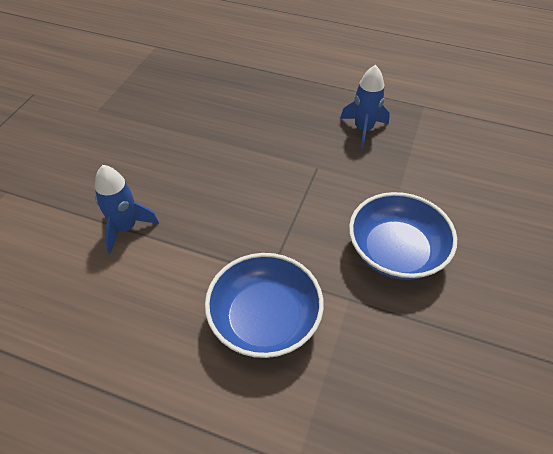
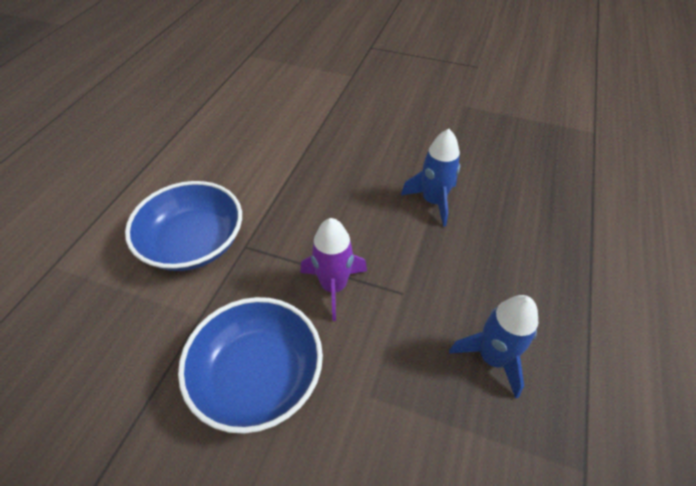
camera: 90 degrees right, 0 degrees up
blue rocket [95,165,159,254] -> blue rocket moved to [401,129,460,227]
none -> purple rocket [300,218,367,321]

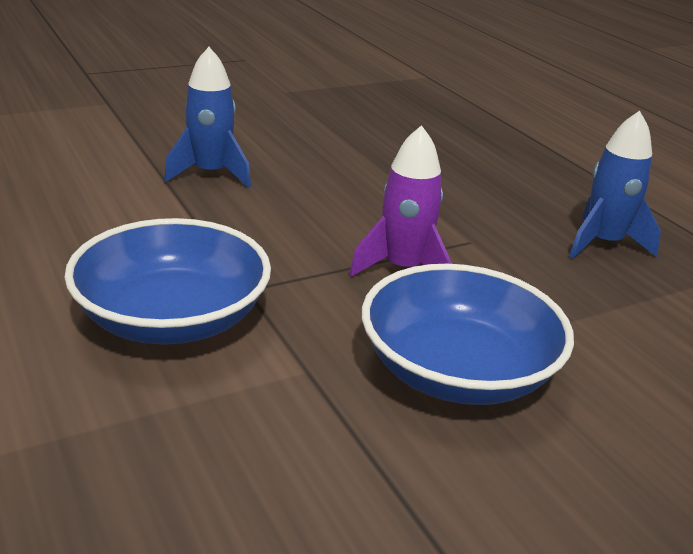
camera: 50 degrees left, 20 degrees down
blue rocket [401,129,460,227] -> blue rocket moved to [164,47,251,188]

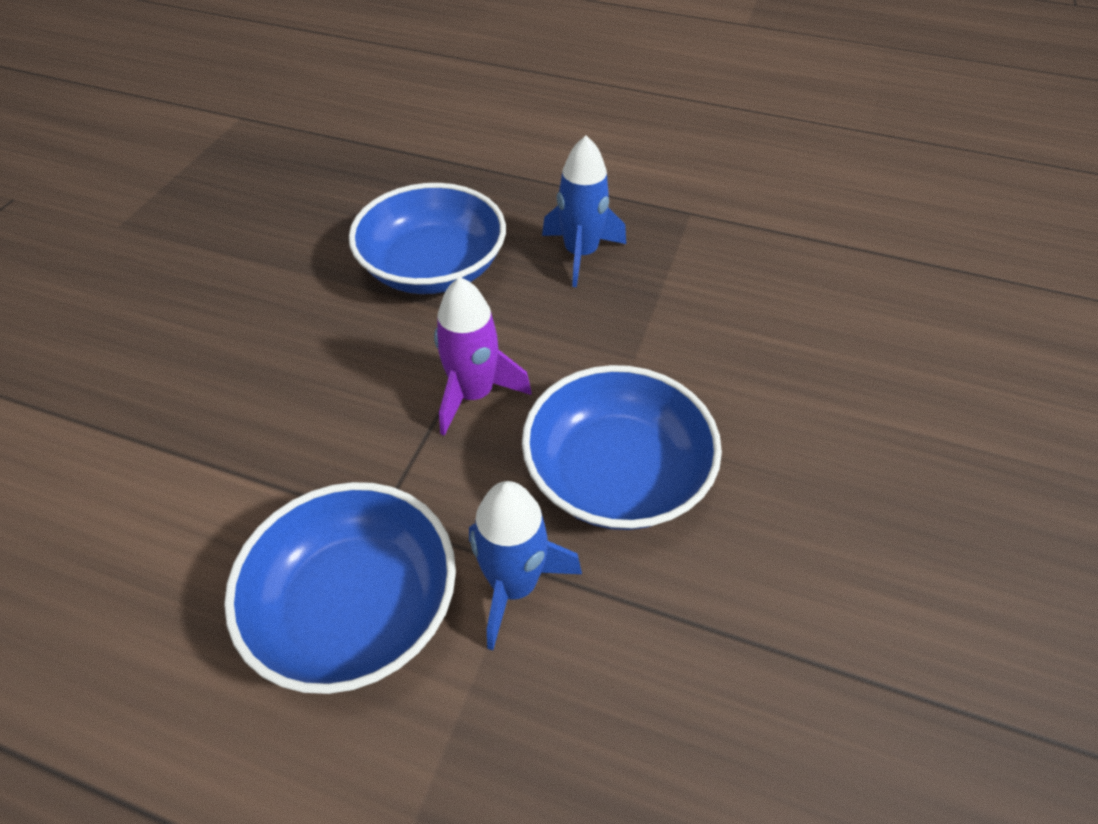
camera: 40 degrees left, 20 degrees up
blue rocket [164,47,251,188] -> blue rocket moved to [469,481,582,650]
none -> blue bowl [349,183,506,294]

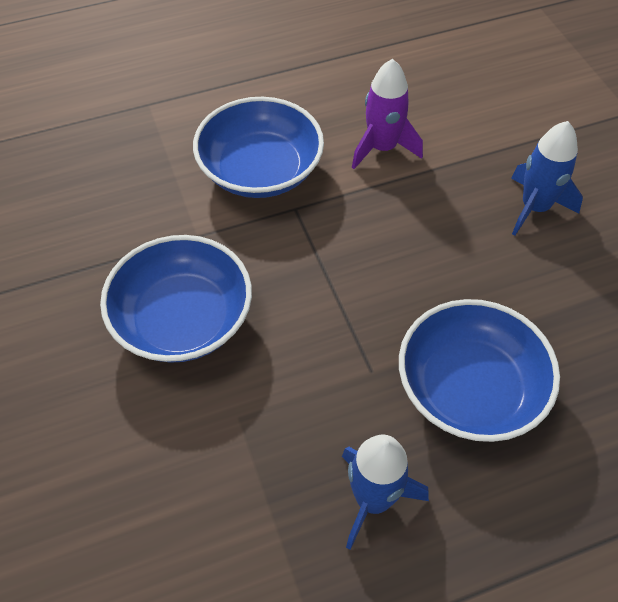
camera: 140 degrees right, 5 degrees up
purple rocket [434,277,531,436] -> purple rocket moved to [352,59,423,169]
blue rocket [469,481,582,650] -> blue rocket moved to [511,121,583,236]

